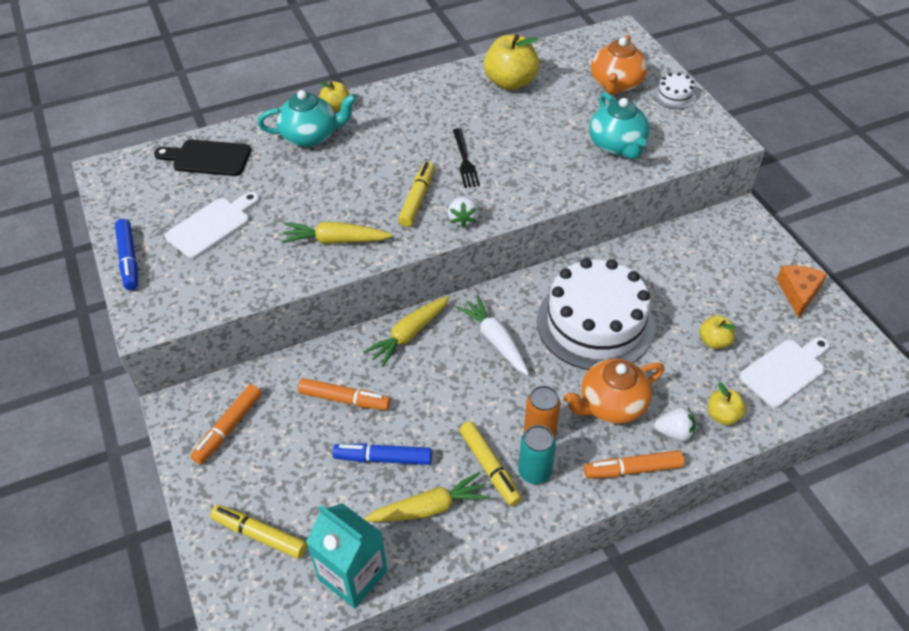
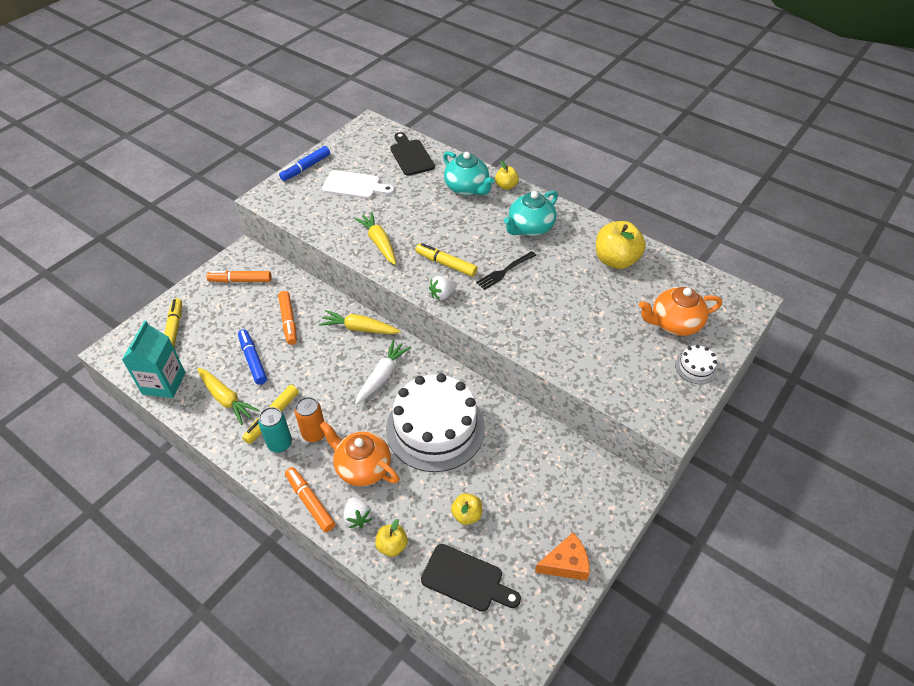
camera: 60 degrees right, 0 degrees up
yellow marker [398,161,435,227] -> yellow marker turned 135 degrees counterclockwise [415,243,478,277]
turquoise teapot [589,92,650,159] -> turquoise teapot moved to [504,190,558,236]
white cutting board [739,337,831,408] -> black cutting board [421,544,521,612]

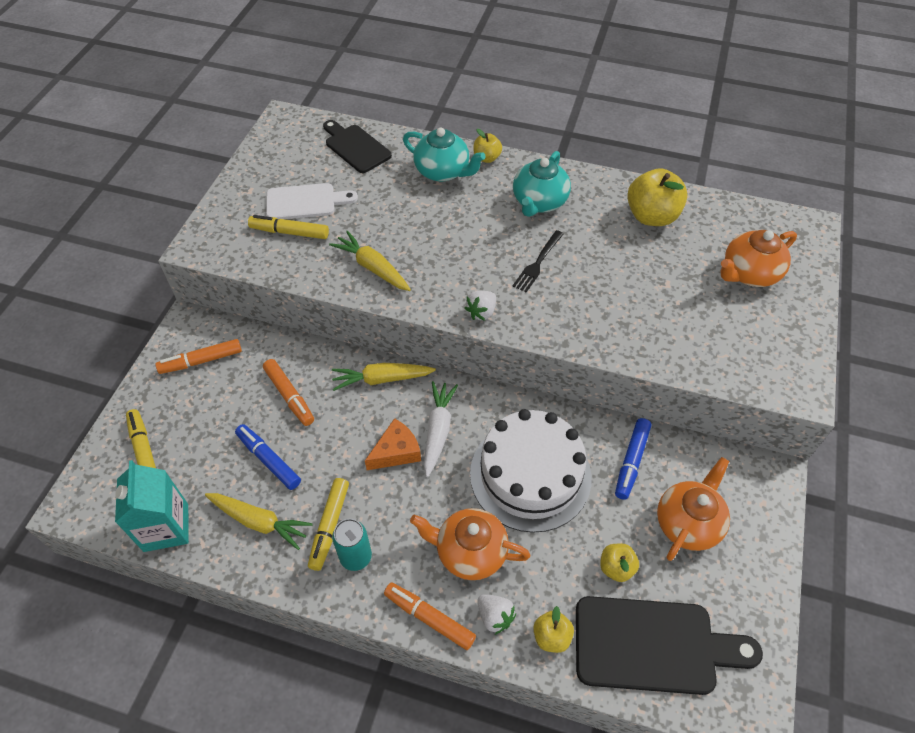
camera: 20 degrees left, 5 degrees up
blue marker [279,146,330,181] -> blue marker moved to [615,418,651,500]
orange can [295,397,325,442] -> none
yellow marker [415,243,478,277] -> yellow marker moved to [248,215,329,239]
black cutting board [421,544,521,612] -> black cutting board [576,596,763,695], size x1.52
orange cheese [535,533,590,581] -> orange cheese moved to [365,418,421,470]
white cake [675,345,717,384] -> none
none -> orange teapot [657,457,730,561]

